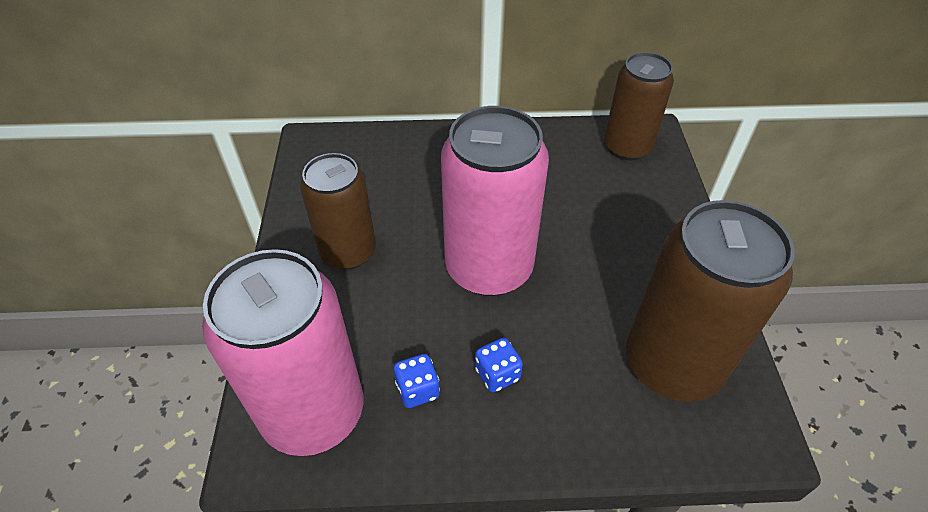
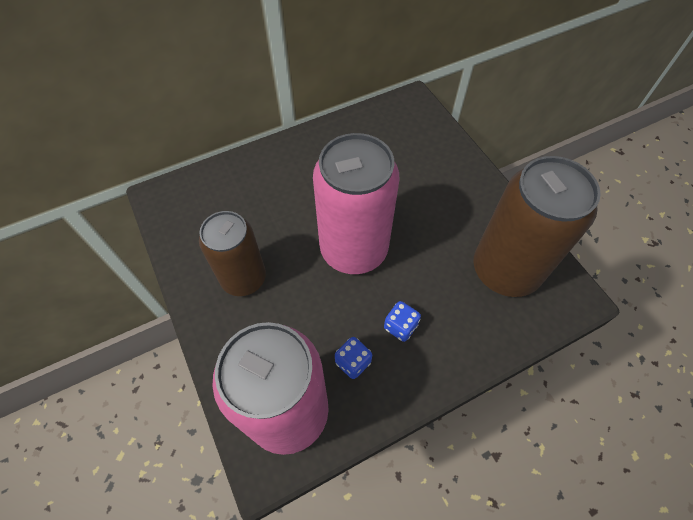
camera: 25 degrees left, 10 degrees up
brown can [604,52,674,161] -> none

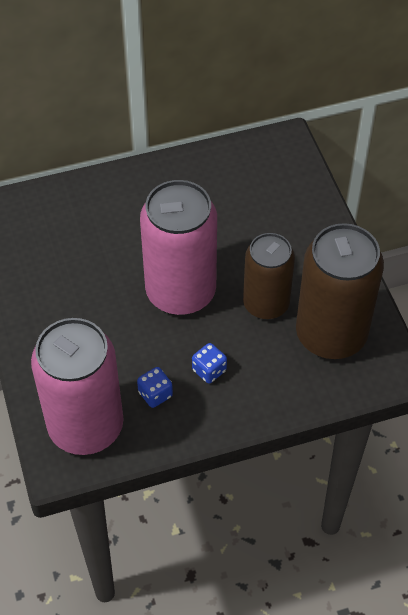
camera: 10 degrees right, 5 degrees down
brown can [199,211,266,296] -> brown can moved to [243,233,295,319]

